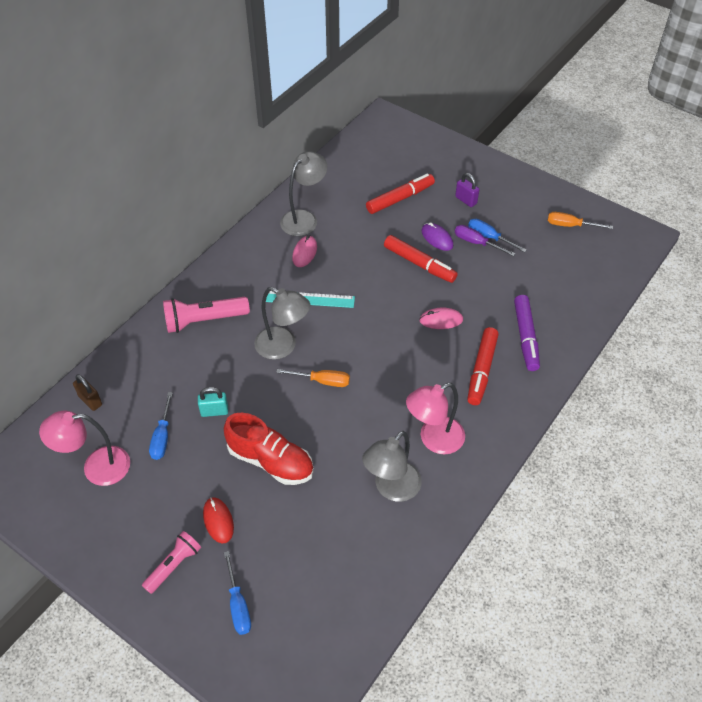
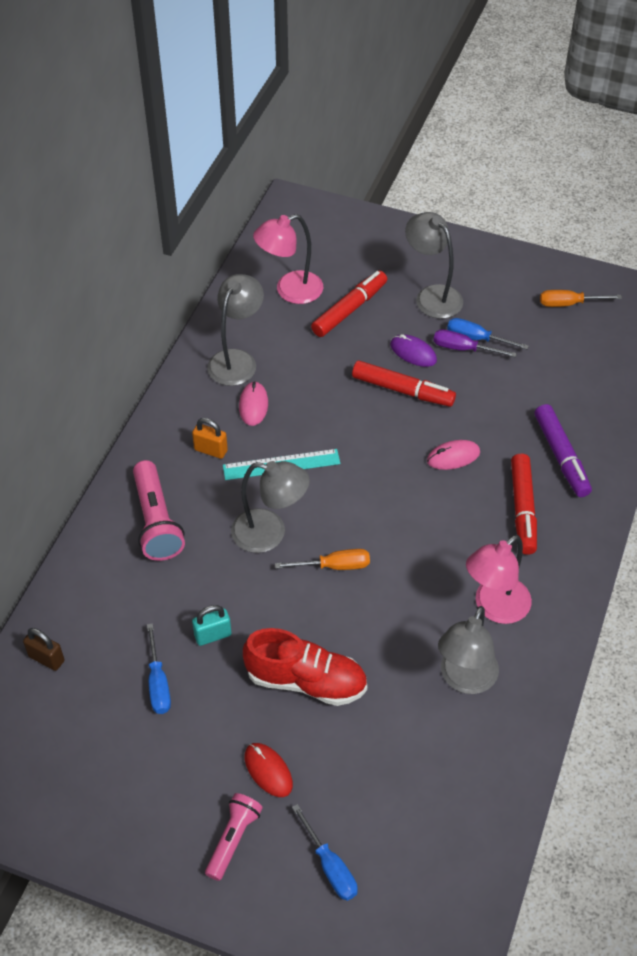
camera: 15 degrees left, 0 degrees up
pink lamp [39,411,130,486] -> pink lamp moved to [253,214,323,304]
pink flashlight [163,297,250,333] -> pink flashlight turned 75 degrees counterclockwise [133,460,185,561]
purple padlock [455,173,479,207] -> grey lamp [405,212,463,319]
none -> orange padlock [192,418,228,459]

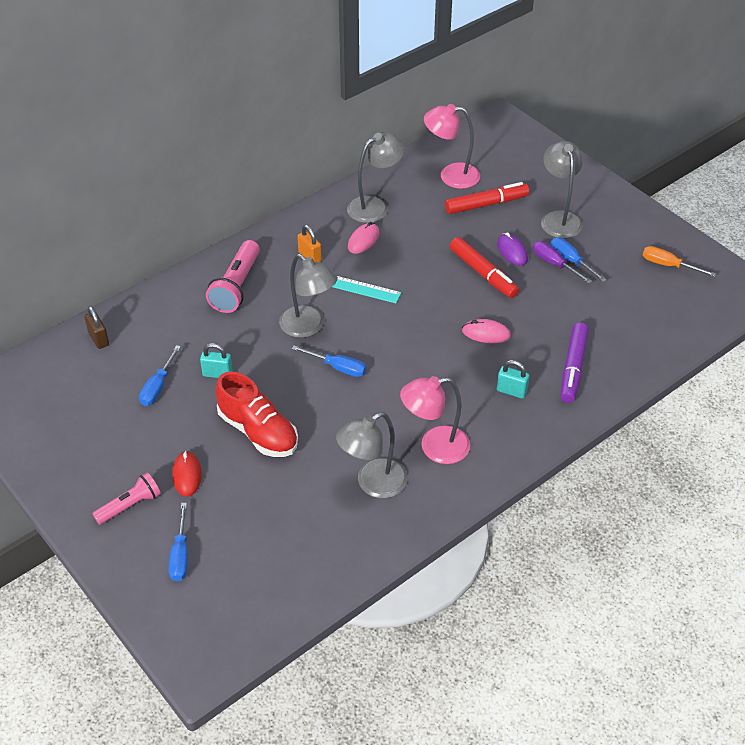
camera: 30 degrees right, 5 degrees down
orange screwdriver [275,549,370,570] -> blue screwdriver [292,346,366,377]
red marker [511,453,537,555] -> turquoise padlock [497,360,530,399]

